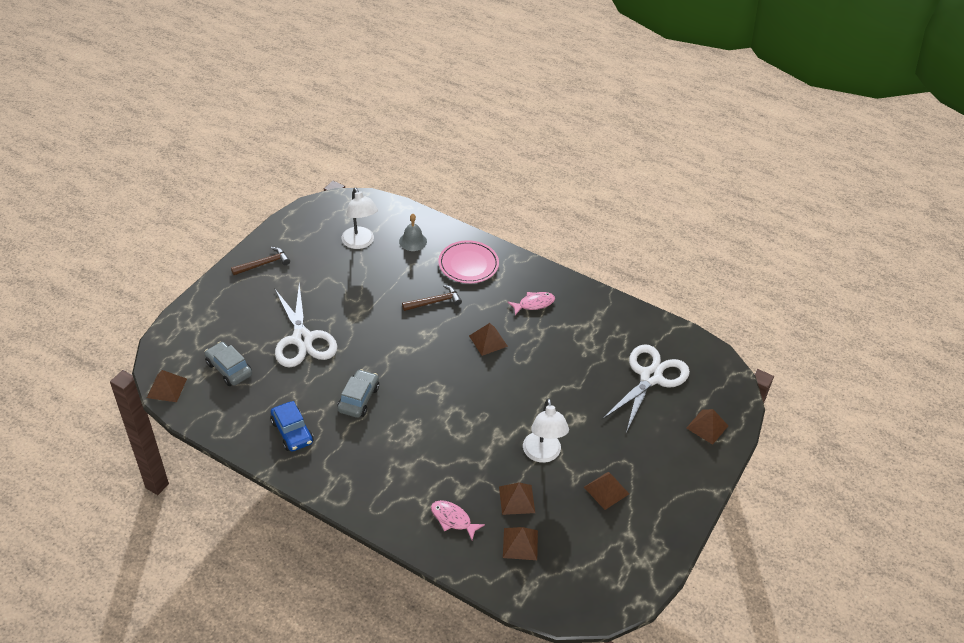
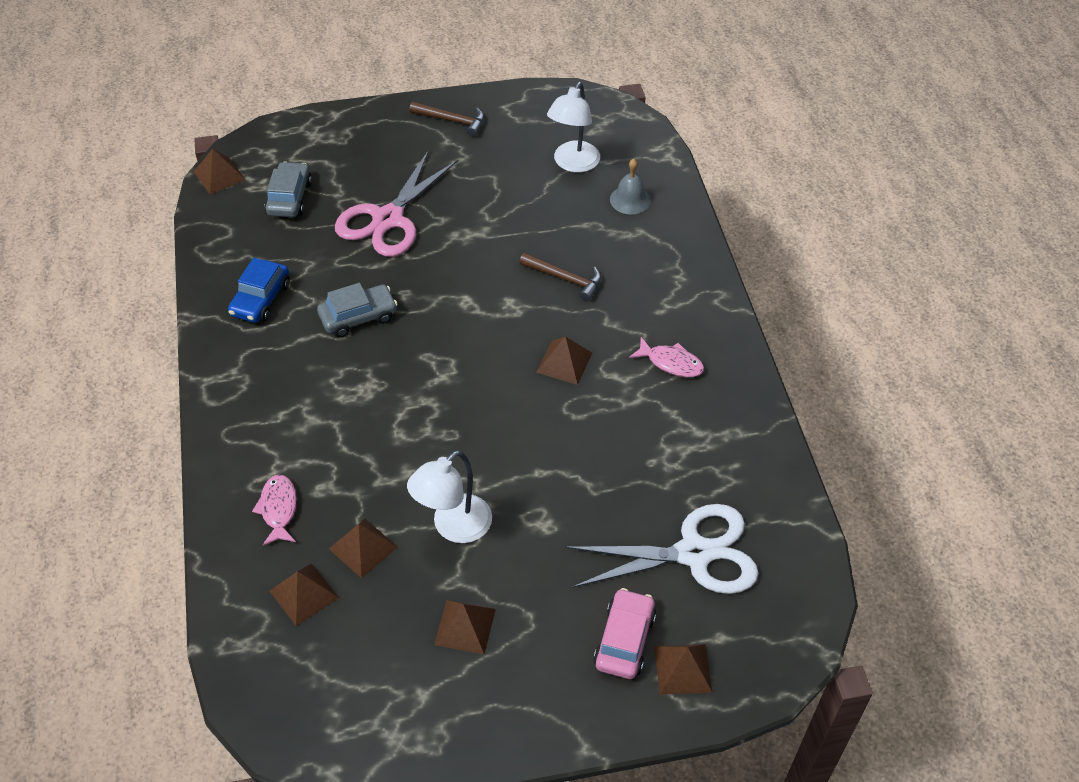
camera: 50 degrees right, 5 degrees up
white scissors [274,284,338,367] -> pink scissors [335,150,458,257]
pink plate [439,240,499,283] -> none
none -> pink car [594,588,656,679]

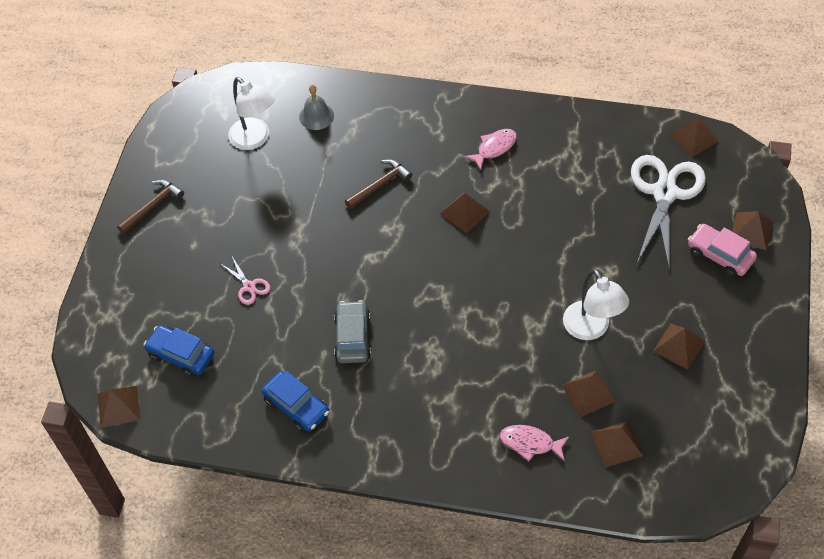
camera: 65 degrees left, 5 degrees up
grey car [265,161,312,217] -> blue car [144,325,214,377]
pink scissors [335,150,458,257] -> pink scissors [220,257,270,305], size x0.43
none -> brown pyramid [670,117,719,157]

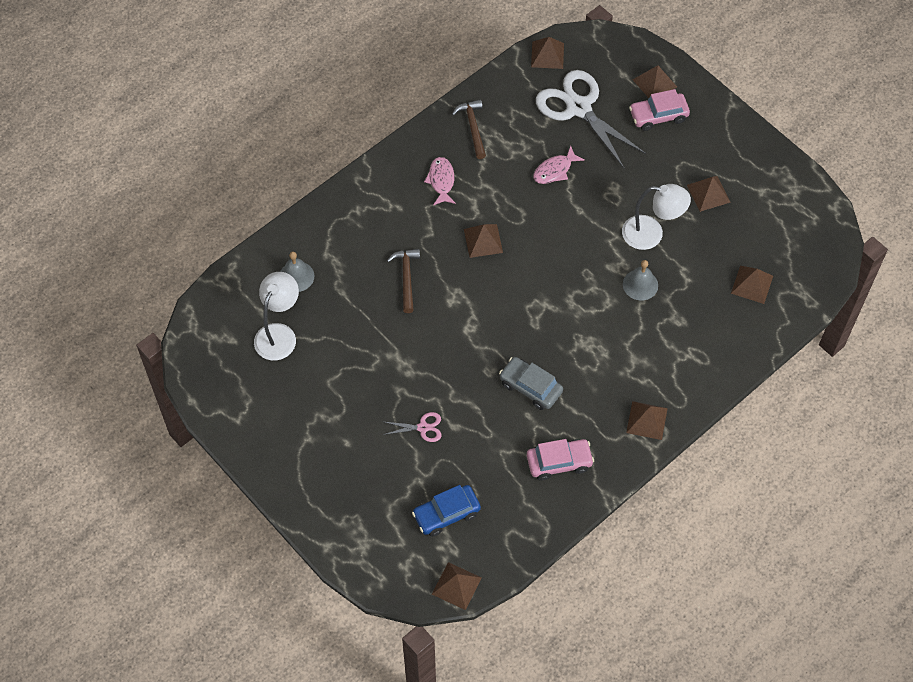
camera: 55 degrees left, 5 degrees up
brown hammer [117,180,184,234] -> brown hammer moved to [452,99,486,159]
white lamp [228,77,275,150] -> white lamp turned 60 degrees counterclockwise [254,272,299,360]
blue car [262,371,329,432] -> pink car [527,439,594,481]
pink fish [500,425,569,461] -> pink fish moved to [533,146,585,184]
brown pyramid [562,370,616,417] -> brown pyramid moved to [626,401,668,440]
none -> grey bell [623,260,658,301]

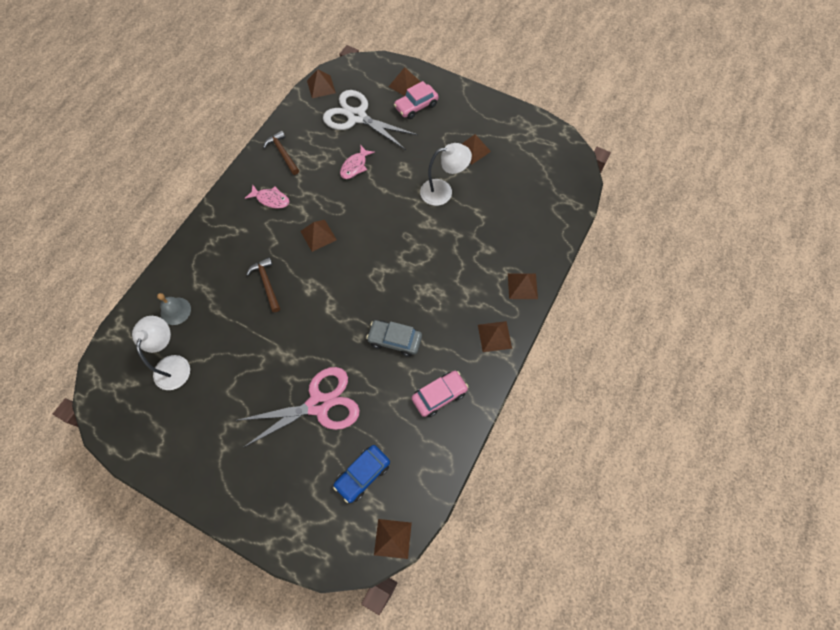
camera: 20 degrees left, 5 degrees up
pink scissors [383,412,441,442] -> pink scissors [238,367,360,447], size x2.30
pink fish [424,157,456,205] -> pink fish turned 135 degrees clockwise [245,185,290,209]
grey bell [623,260,658,301] -> none
brown pyramid [731,266,773,304] -> brown pyramid moved to [508,273,538,299]

